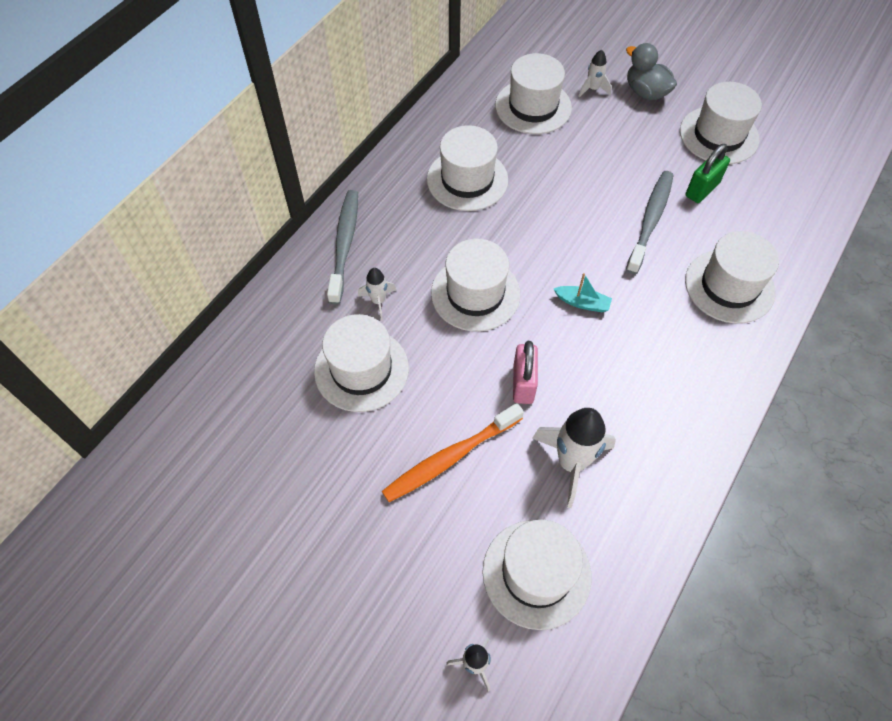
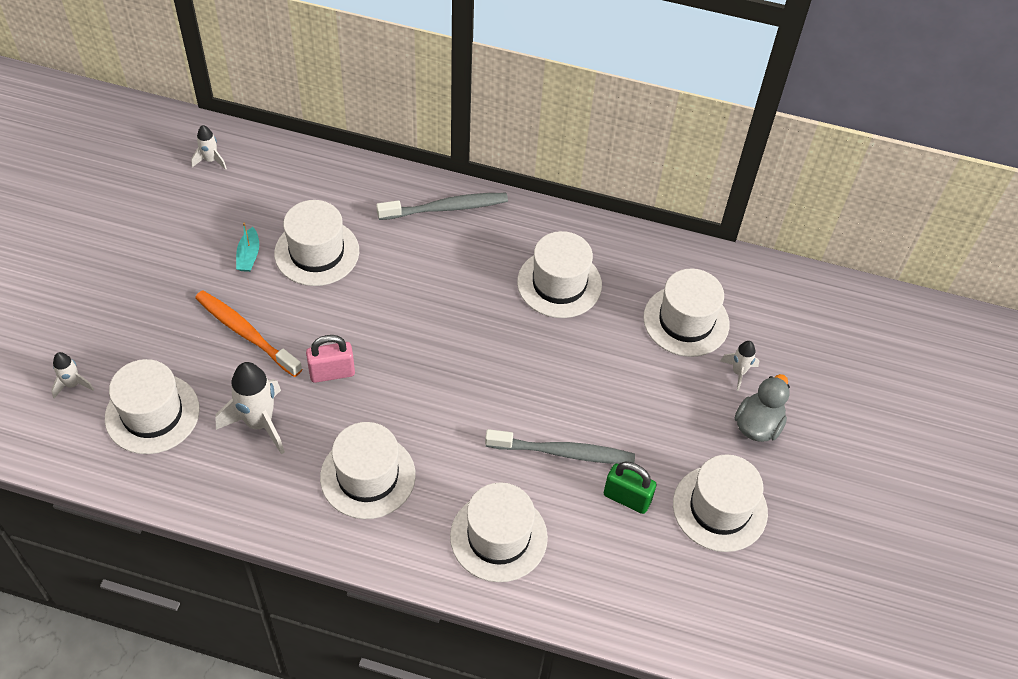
camera: 70 degrees right, 5 degrees down
white rocket [358,268,396,320] -> white rocket moved to [191,125,227,170]
white hat [431,239,520,332] -> white hat moved to [320,422,416,519]
turquoise boat [554,273,612,312] -> turquoise boat moved to [236,223,259,272]

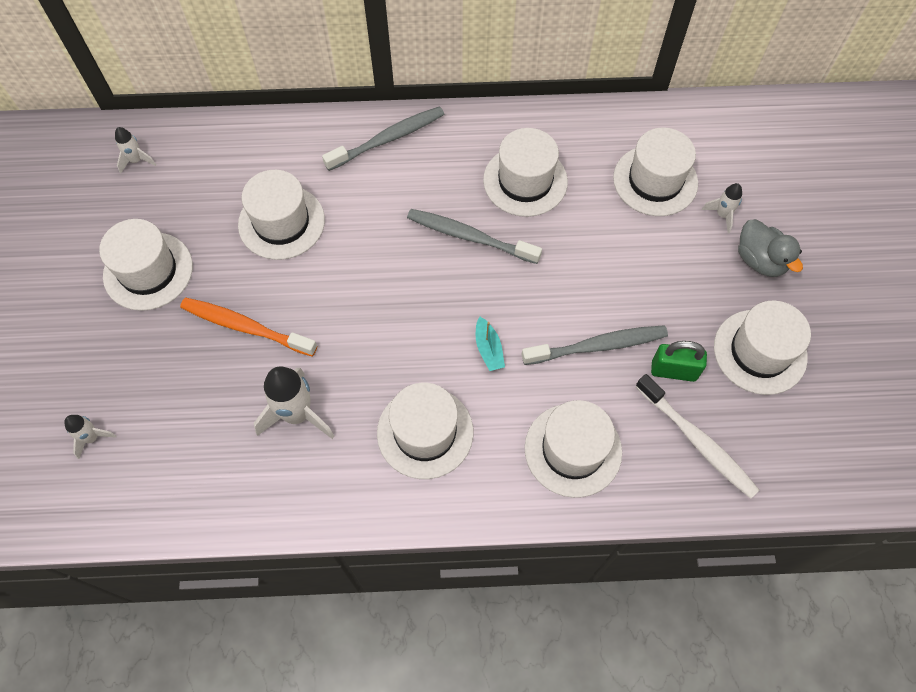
camera: 15 degrees left, 10 degrees up
white hat [105,359,200,454] -> white hat moved to [99,219,193,311]
turquoise boat [236,223,259,272] -> turquoise boat moved to [476,317,505,371]
pink padlock [306,335,355,383] -> none
grey duck [735,374,790,442] -> grey duck turned 135 degrees clockwise [738,219,803,277]
none -> grey toothbrush [407,209,542,264]
none -> white toothbrush [636,374,759,499]

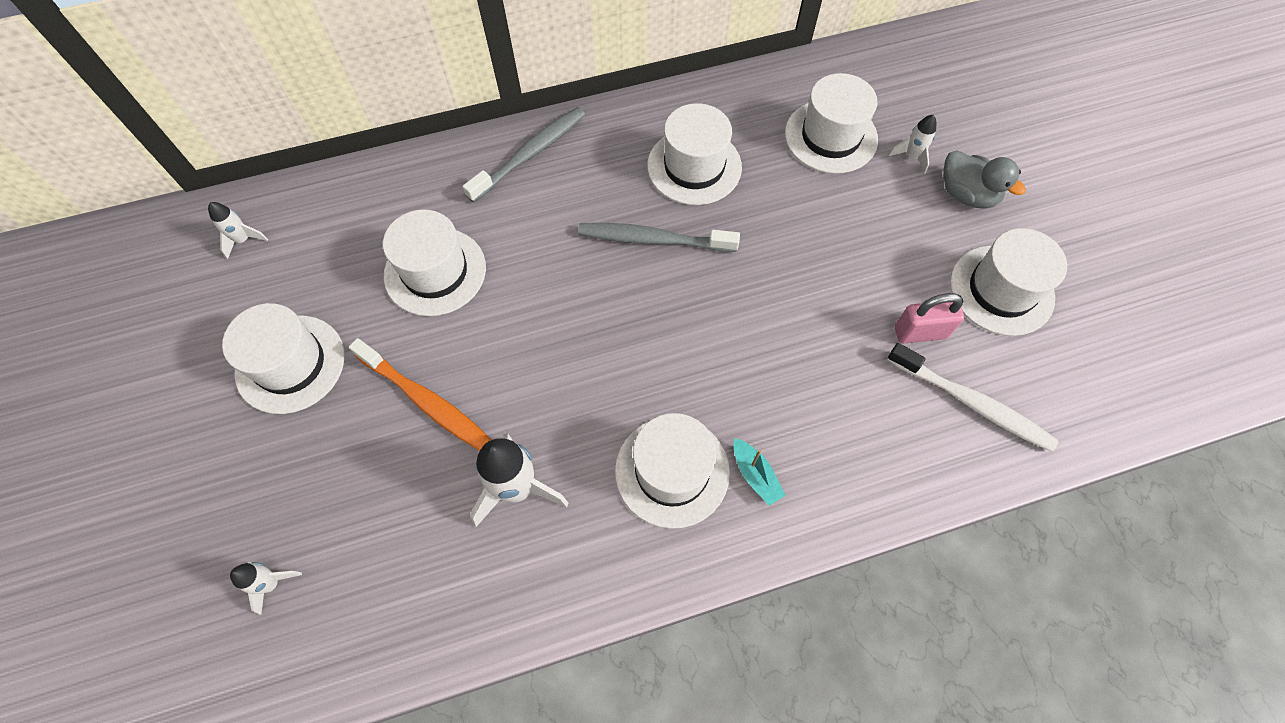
camera: 15 degrees left, 0 degrees up
orange toothbrush [180,298,317,356] -> orange toothbrush turned 150 degrees counterclockwise [349,338,492,451]
turquoise boat [476,317,505,371] -> turquoise boat moved to [733,438,786,506]
grey toothbrush [522,325,668,365] -> none
white hat [525,400,622,498] -> none
green padlock [651,341,707,382] -> pink padlock [895,293,964,343]

